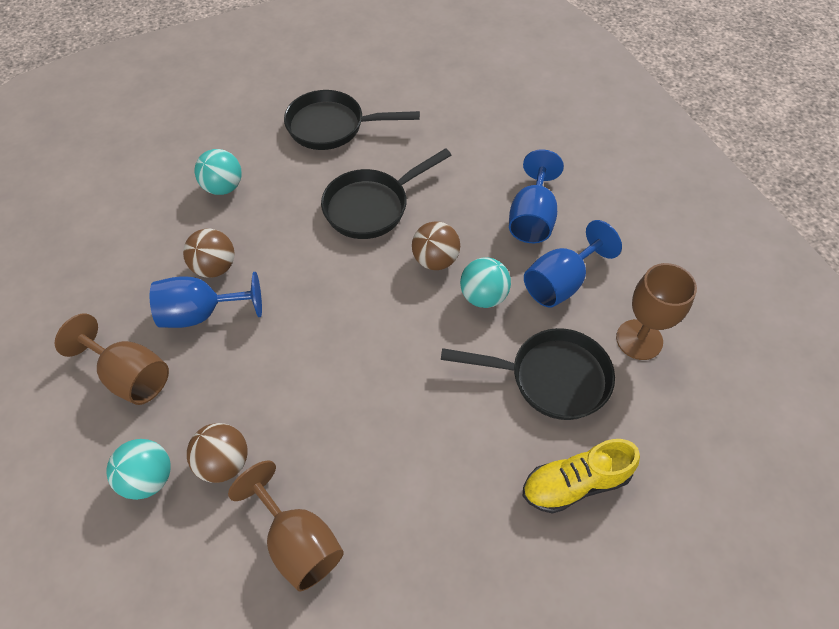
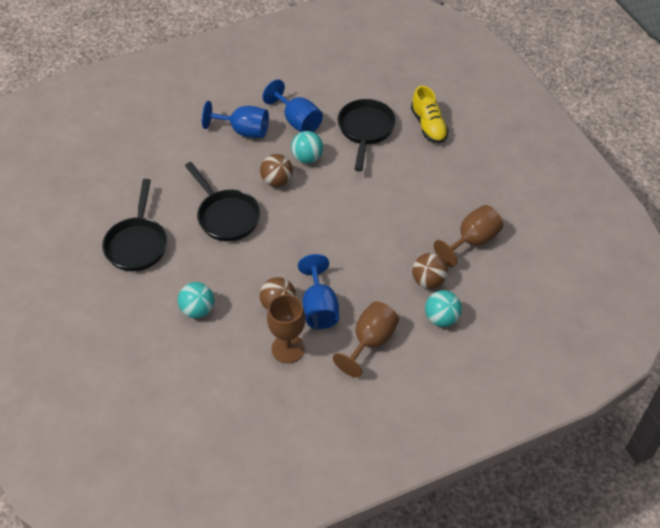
camera: 90 degrees left, 5 degrees down
brown goblet [616,263,697,360] -> brown goblet moved to [267,294,305,363]

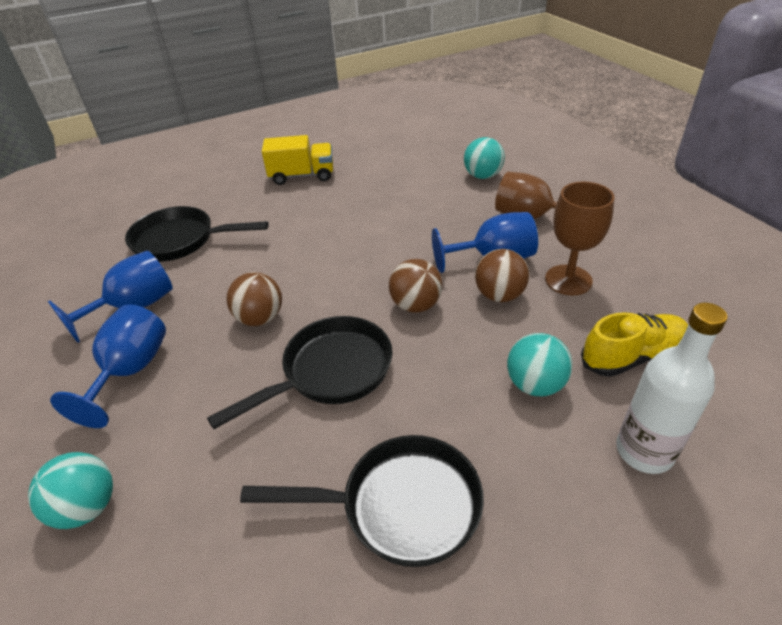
camera: 90 degrees left, 10 degrees down
turquoise ball [291,131,323,163] -> turquoise ball moved to [28,452,113,529]
yellow shoe [411,86,449,144] -> yellow shoe moved to [581,312,688,377]
brown ball [412,253,448,289] -> brown ball moved to [389,259,442,313]
brown goblet [434,205,503,267] -> none
none -> yellow truck [262,135,333,185]
none -> white bottle [616,303,728,474]

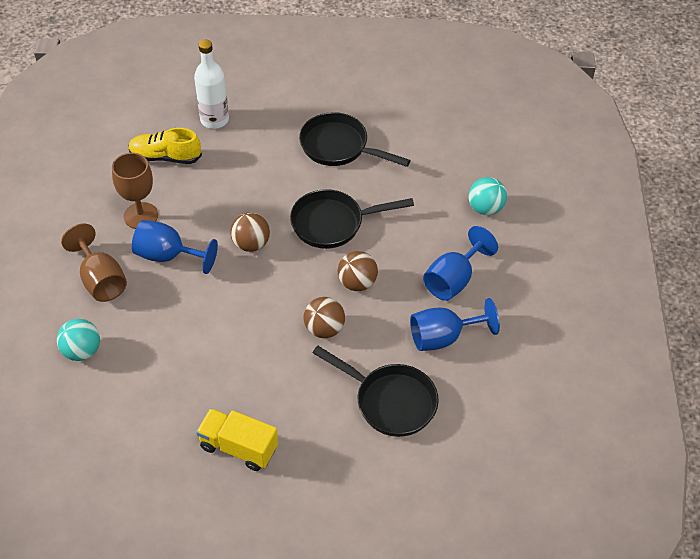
camera: 155 degrees left, 10 degrees up
brown ball [475,249,529,302] -> brown ball moved to [304,297,345,338]
turquoise ball [507,333,573,396] -> none

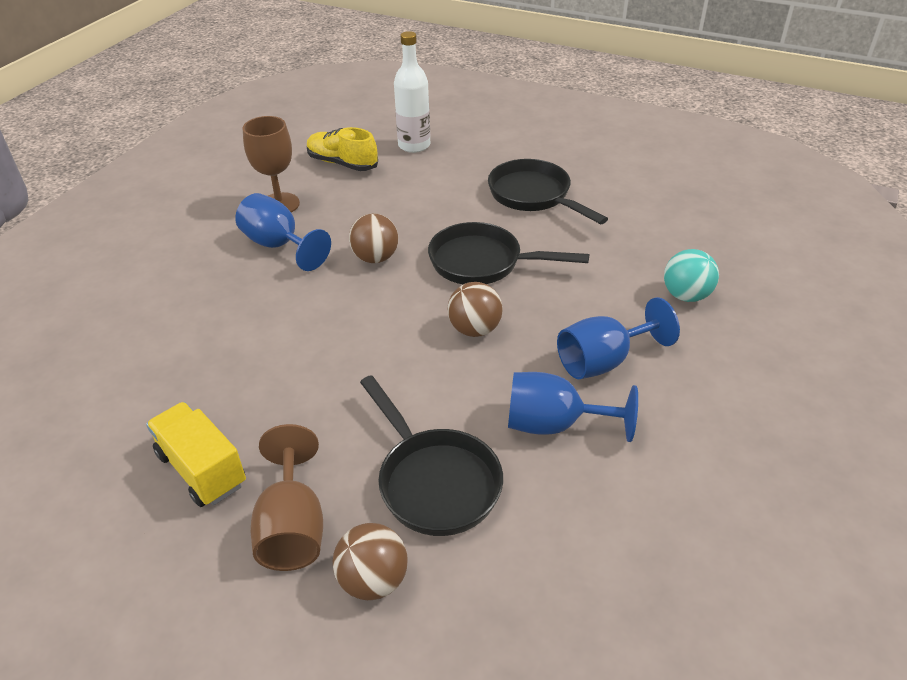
camera: 25 degrees right, 10 degrees down
turquoise ball [57,319,100,361] -> none
brown goblet [61,223,127,302] -> brown goblet moved to [251,424,323,571]
brown ball [304,297,345,338] -> brown ball moved to [333,523,408,600]

